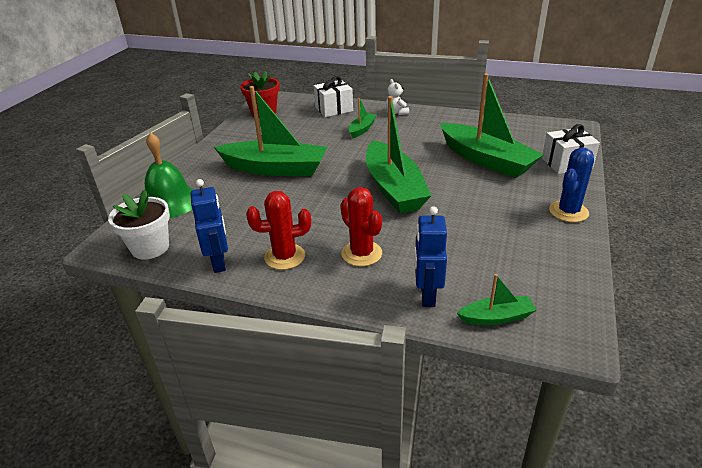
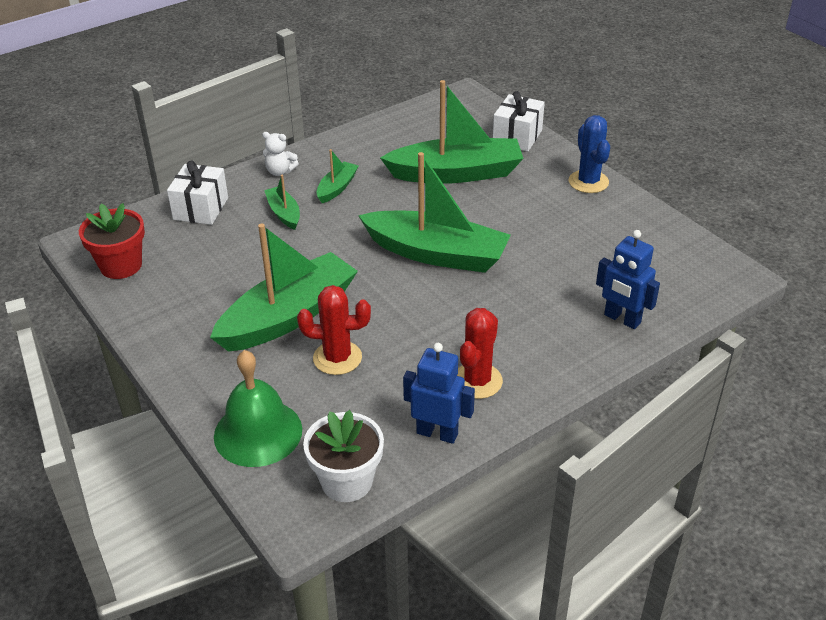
camera: 55 degrees left, 5 degrees up
red cactus [340,187,382,266] -> red cactus moved to [297,285,371,375]
green boat [457,274,537,325] -> green boat moved to [317,149,358,203]

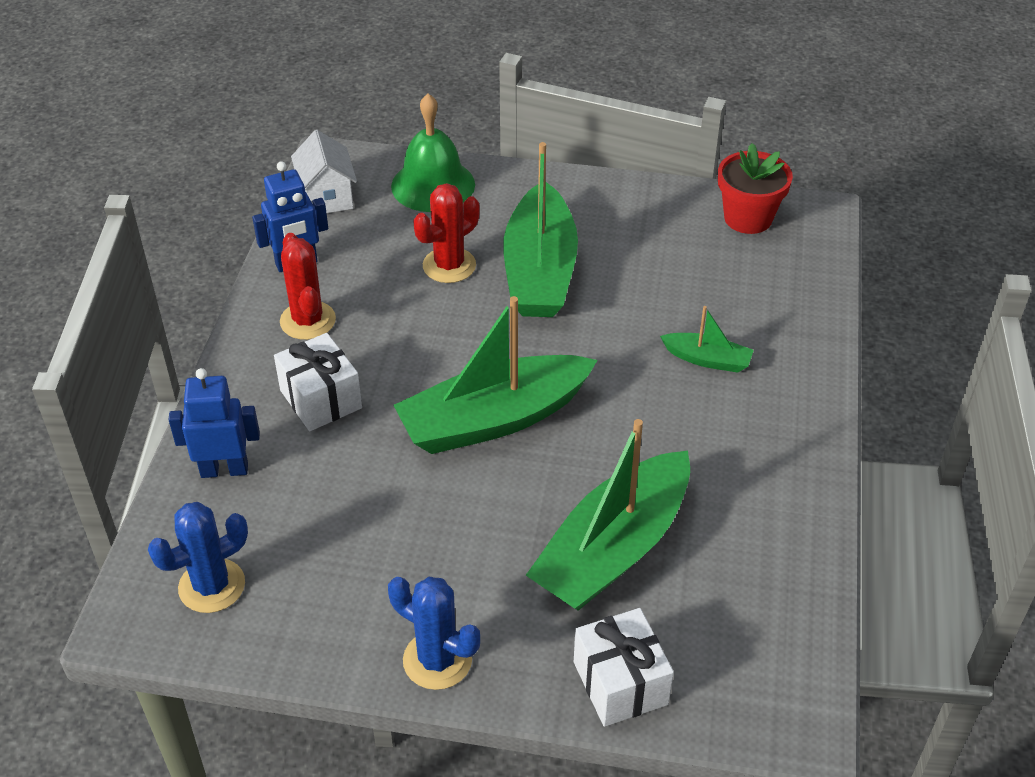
camera: 135 degrees right, 5 degrees up
white gift [167,161,228,225] -> white gift moved to [274,333,362,431]
white teddy bear [262,132,299,176] -> none
white flower pot [303,410,384,502] -> white house [291,130,357,213]
green boat [317,149,358,203] -> none
none -> blue cactus [148,502,248,613]

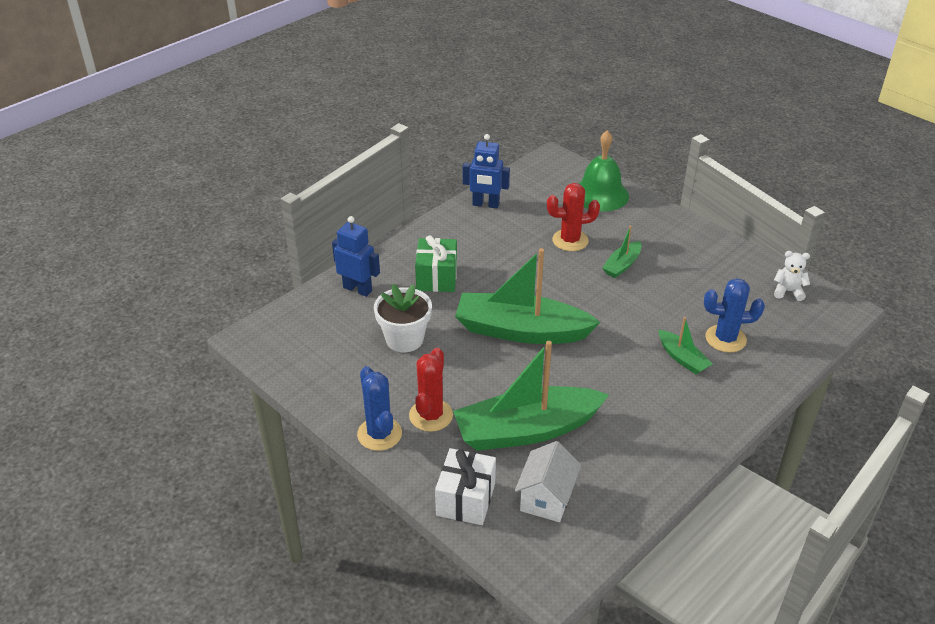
camera: 35 degrees right, 5 degrees down
blue cactus [148,502,248,613] -> blue cactus moved to [704,278,765,353]
white gift [274,333,362,431] -> green gift [415,235,457,292]
red cactus [280,233,336,340] -> red cactus moved to [409,348,453,432]
white house [291,130,357,213] -> white house moved to [515,441,581,522]
green boat [503,142,578,317] -> green boat [602,225,642,278], size x0.46
red flower pot [718,143,793,234] -> white teddy bear [774,251,810,301]
none -> white flower pot [374,284,432,352]

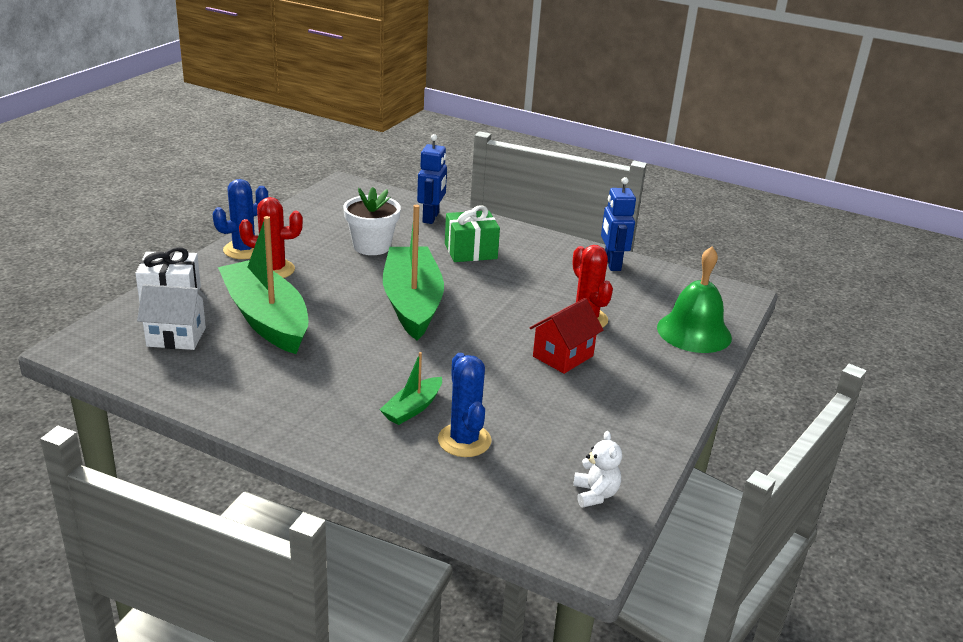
camera: 70 degrees right, 10 degrees down
green boat [602,225,642,278] -> red house [530,298,603,374]

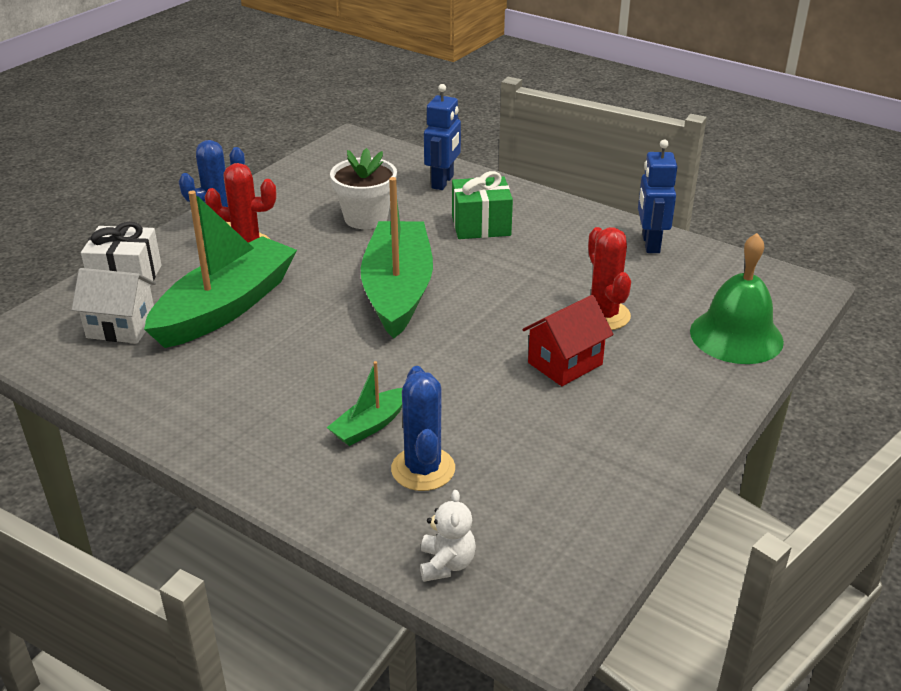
camera: 10 degrees right, 5 degrees up
green boat [218,216,308,354] -> green boat turned 60 degrees clockwise [144,191,297,348]
white teddy bear [573,431,622,507] -> white teddy bear moved to [420,490,476,582]

